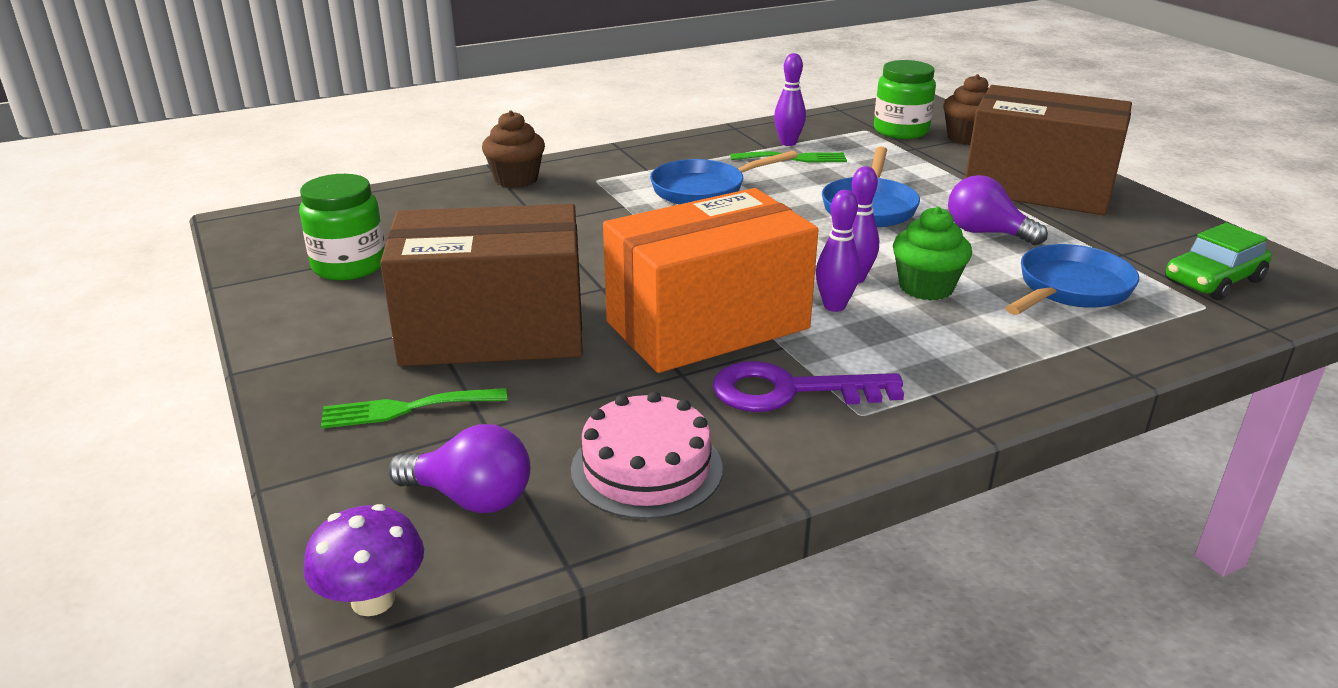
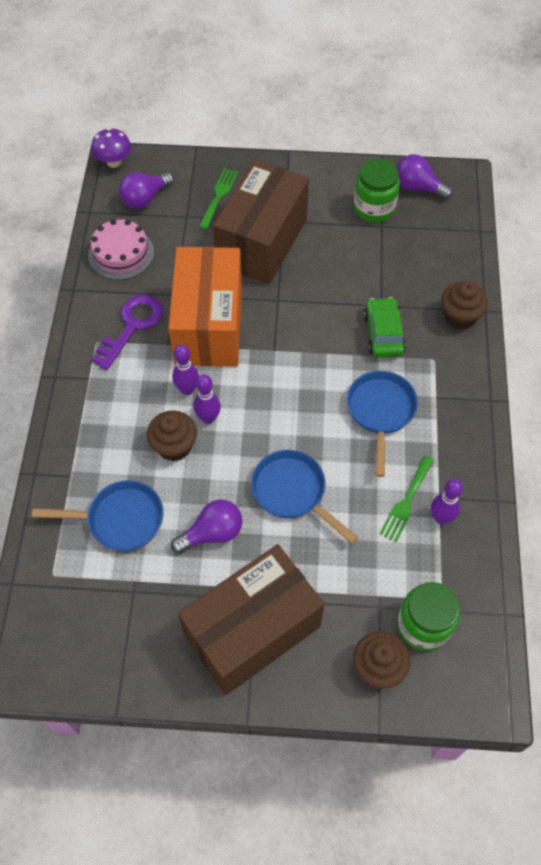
camera: 120 degrees right, 30 degrees up
green cupcake [893,207,972,301] -> brown cupcake [147,410,197,461]
blue pan [1005,244,1139,315] -> blue pan turned 75 degrees counterclockwise [32,480,164,551]
green car [1165,223,1272,300] -> green car moved to [363,297,406,358]
none -> purple light bulb [397,154,453,200]

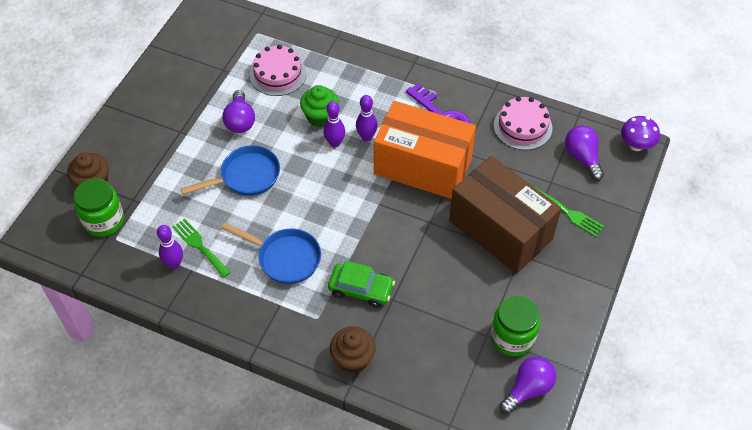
camera: 110 degrees right, 5 degrees down
blue pan [32,480,164,551] -> pink cake [250,45,306,96]
brown cupcake [147,410,197,461] -> green cupcake [300,85,339,127]
brown box [178,544,324,695] -> none

